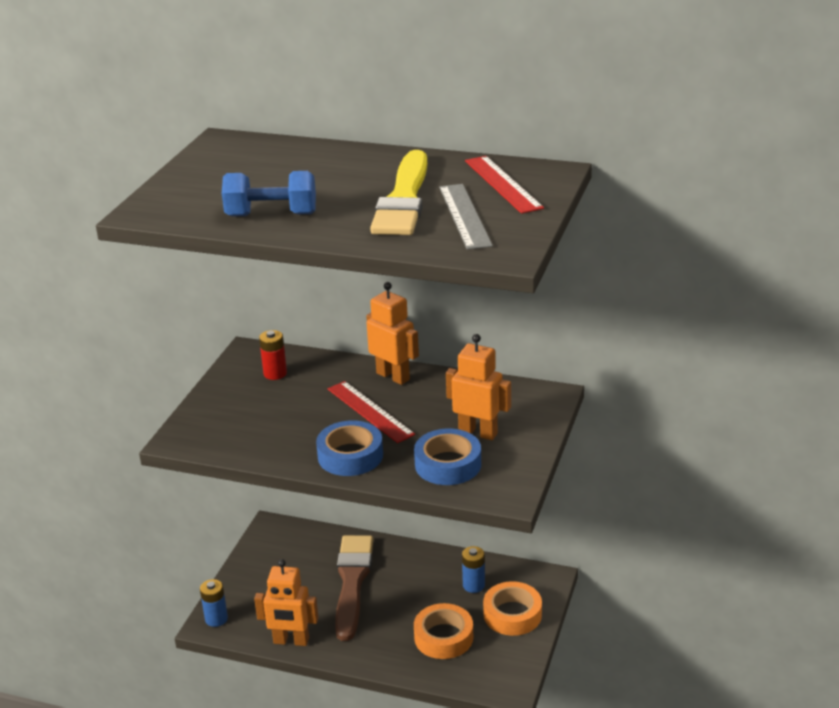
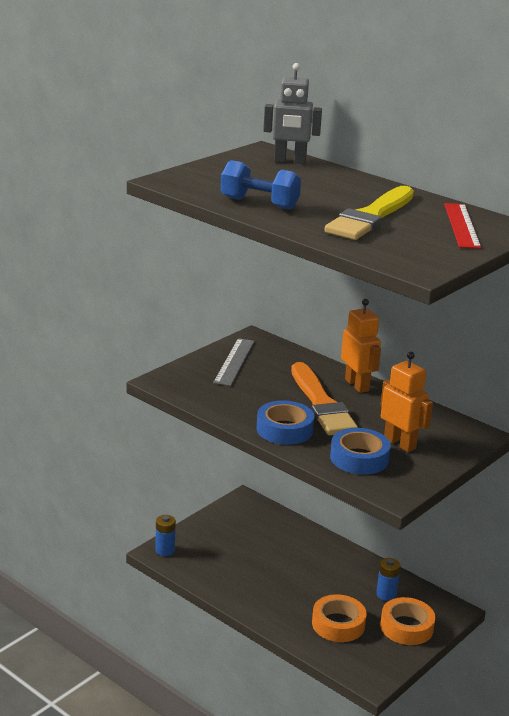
camera: 20 degrees right, 5 degrees down
orange robot [254,559,318,646] -> none
red battery [259,330,287,380] -> none
red ruler [328,381,415,443] -> orange brush [291,362,358,435]
brown brush [335,535,373,641] -> none
grey ruler [439,184,493,250] -> grey ruler moved to [213,338,255,386]
none -> grey robot [263,63,322,164]

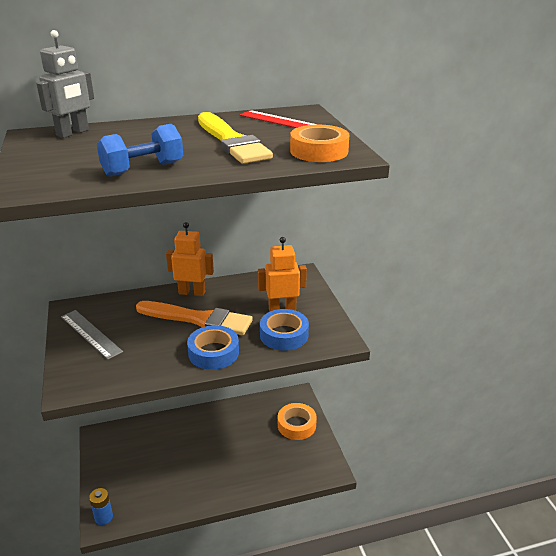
camera: 55 degrees left, 5 degrees up
orange tape [312,594,367,642] -> orange tape moved to [290,125,349,162]
blue battery [376,558,401,601] -> none

